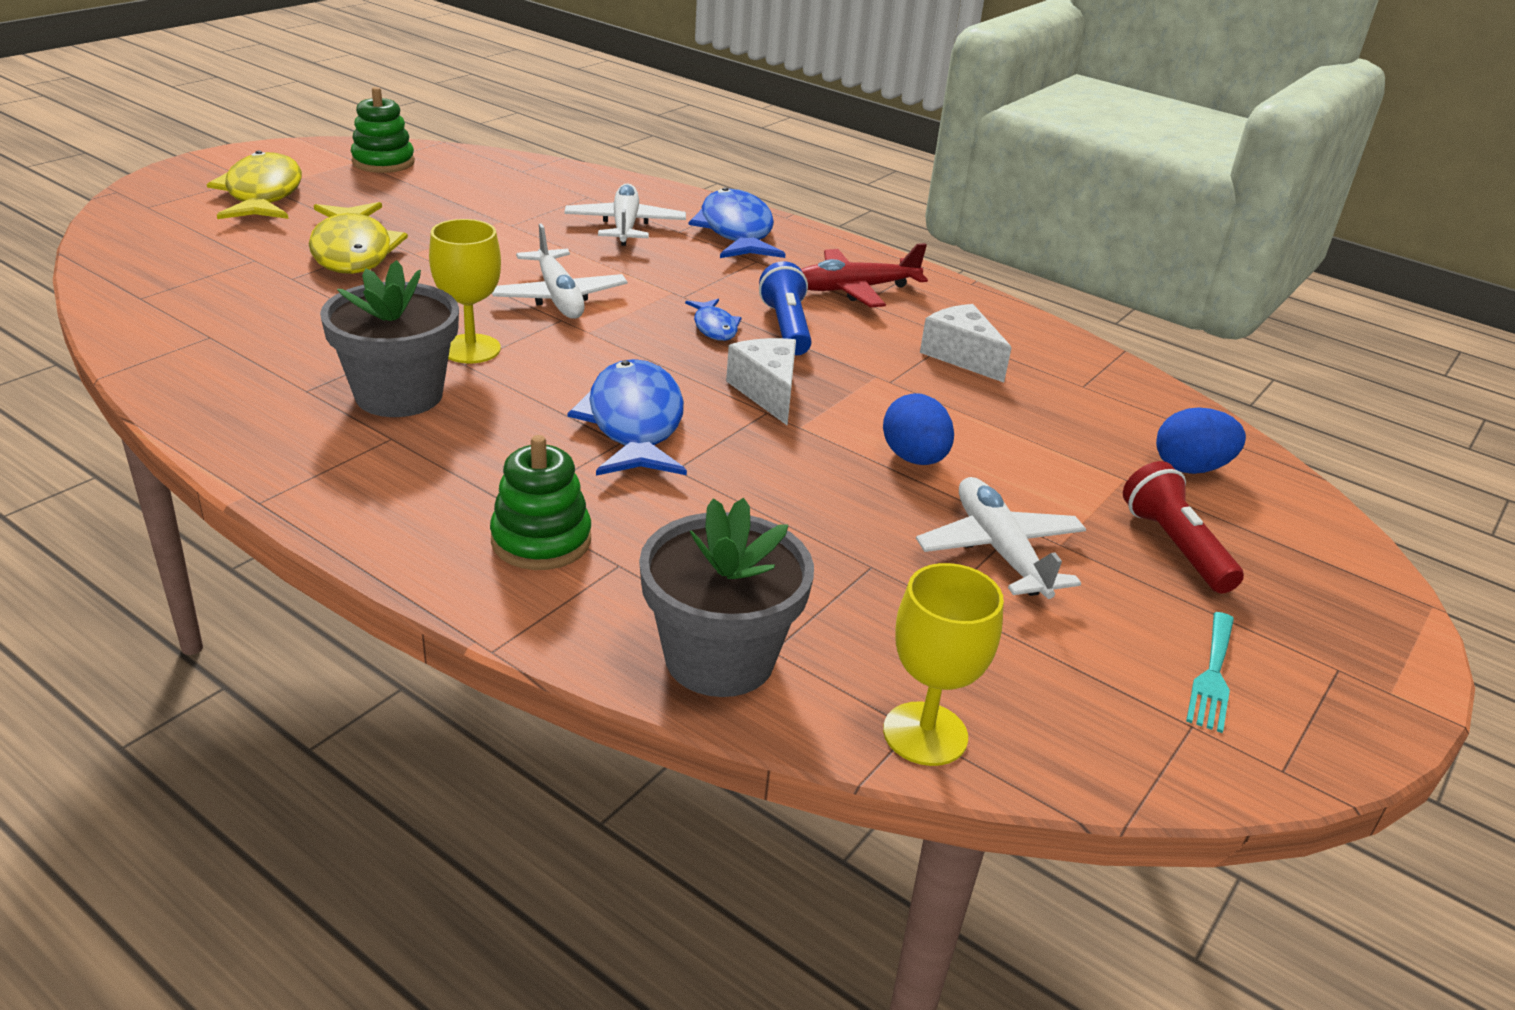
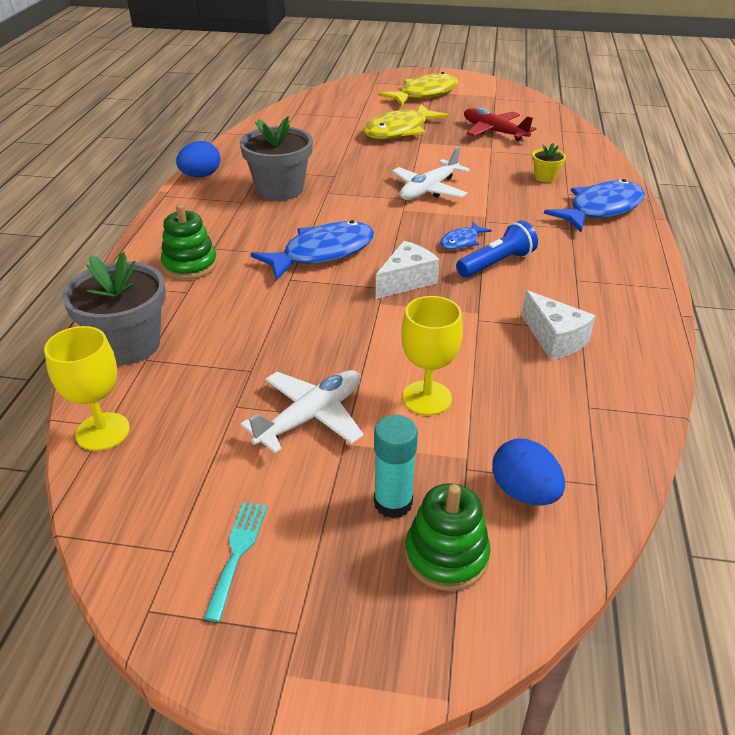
camera: 65 degrees right, 5 degrees up
green stacking toy [351,87,415,173] -> green stacking toy moved to [405,483,491,591]
yellow goblet [429,219,501,363] -> yellow goblet moved to [401,296,463,415]
white plane [564,183,686,246] -> yellow flower pot [532,143,566,182]
red plane [801,243,928,307] -> red plane moved to [464,108,536,141]
blue egg [883,393,954,465] -> blue egg moved to [176,141,220,177]
white cheese [920,304,1012,383] -> white cheese turned 120 degrees clockwise [522,290,596,360]
red flashlight [1123,461,1244,594] -> turquoise glue stick [374,415,418,519]
turquoise fork [1186,612,1234,733] -> turquoise fork turned 105 degrees clockwise [203,502,267,622]

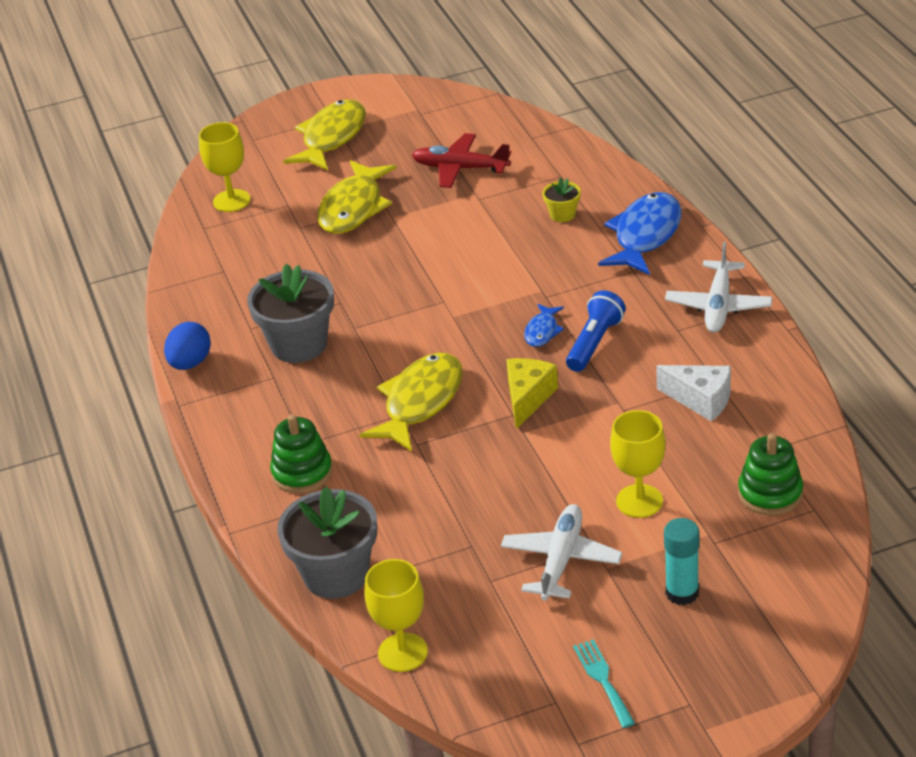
camera: 25 degrees left, 0 degrees up
blue fish [250,220,374,281] -> yellow fish [360,353,463,452]
white cheese [376,241,439,299] -> yellow cheese [506,358,558,429]
white plane [392,146,470,200] -> white plane moved to [665,242,772,333]
green stacking toy [405,483,491,591] -> green stacking toy moved to [738,433,803,515]
blue egg [492,439,565,506] -> none
none -> yellow goblet [199,122,250,212]

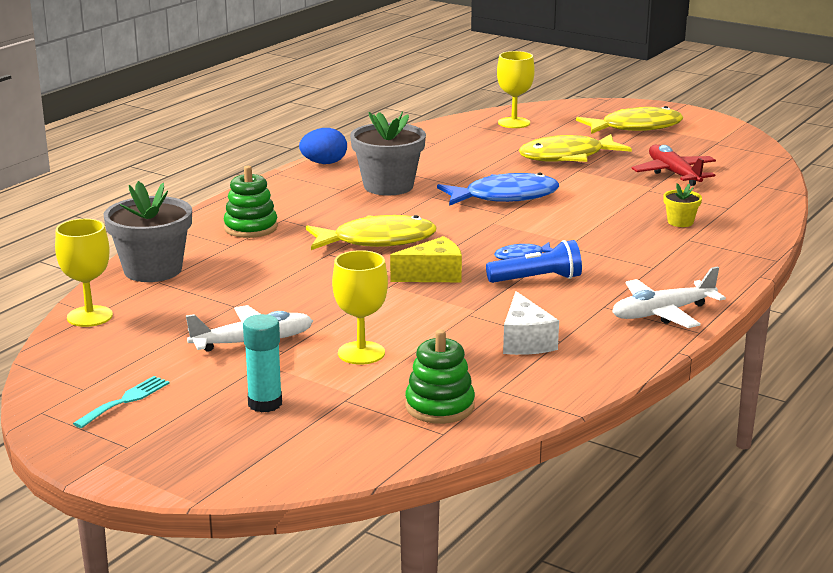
camera: 50 degrees right, 15 degrees down
blue fish [598,192,682,275] -> blue fish moved to [437,172,559,206]

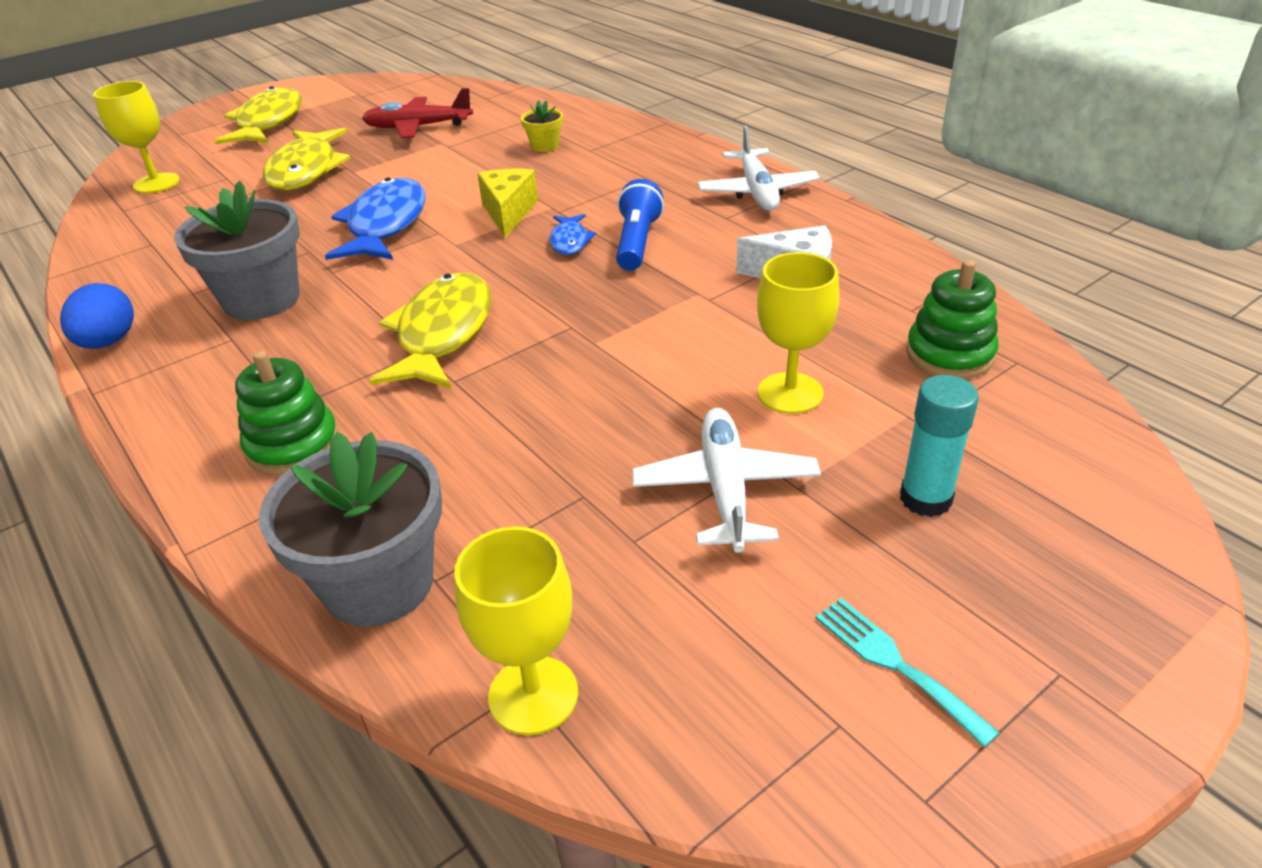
camera: 70 degrees left, 15 degrees up
yellow cheese [390,236,462,282] -> yellow cheese moved to [477,169,538,238]

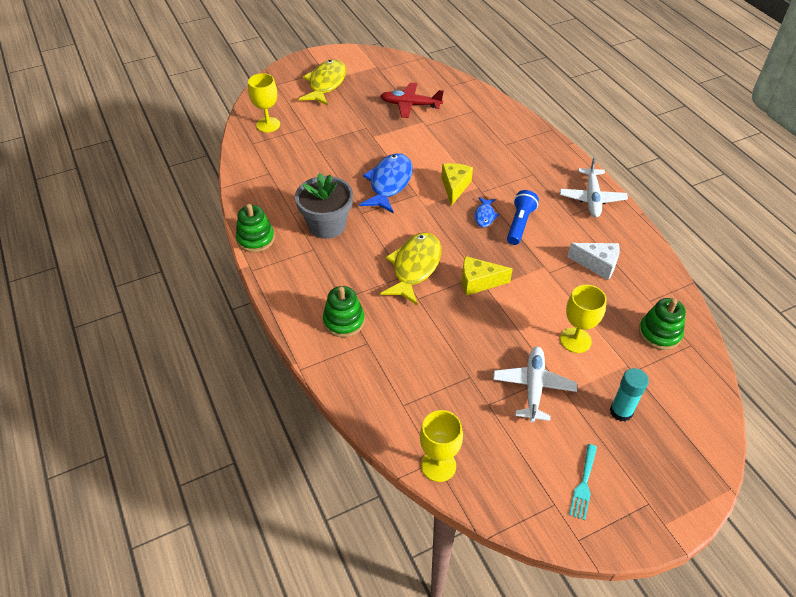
camera: 10 degrees right, 10 degrees up
blue egg [60,283,134,349] -> green stacking toy [236,204,275,253]
grey flower pot [259,432,442,627] -> none
yellow fish [263,128,350,190] -> none
yellow flower pot [521,100,563,152] -> none
turquoise fork [815,598,1000,747] -> turquoise fork turned 135 degrees counterclockwise [569,444,597,520]
none -> yellow cheese [462,256,513,296]

